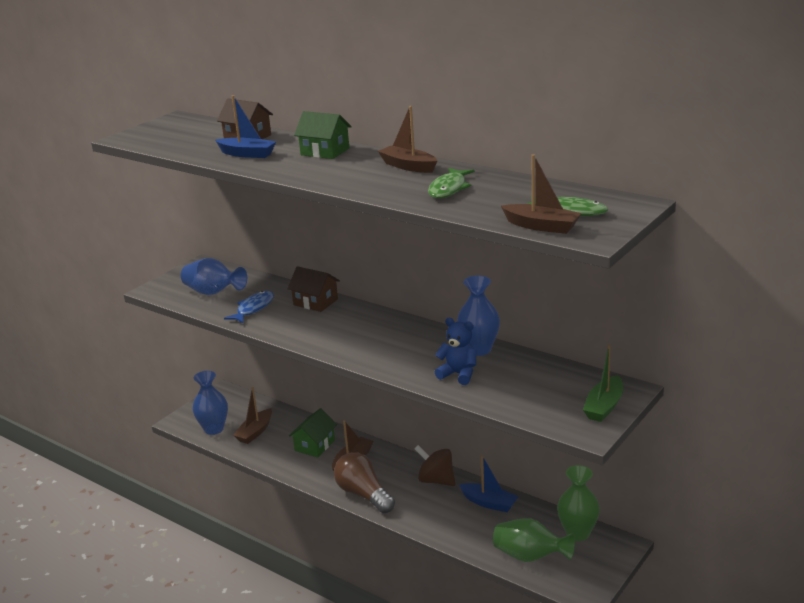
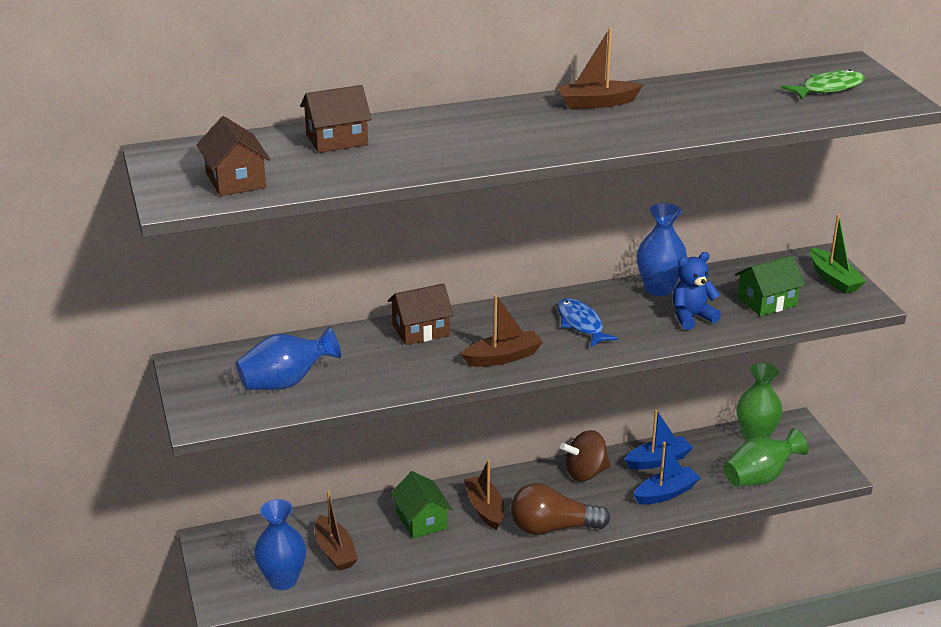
camera: 55 degrees left, 5 degrees up
blue boat [215,95,276,158] -> blue boat moved to [634,442,701,504]
blue fish [224,291,274,323] -> blue fish moved to [558,298,619,347]
green house [294,111,352,159] -> green house moved to [735,255,805,316]
green fish [428,168,475,198] -> none
brown boat [501,154,582,234] -> brown boat moved to [461,294,543,367]
none -> brown house [197,116,270,196]

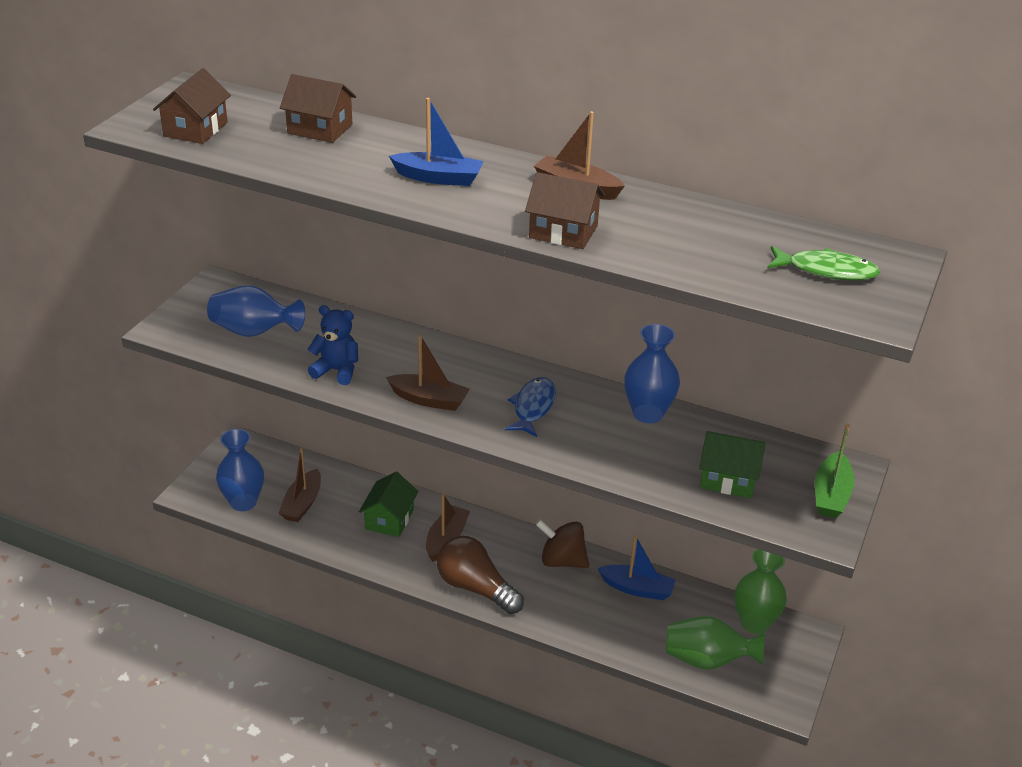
camera: 40 degrees right, 5 degrees up
brown house [388,283,454,345] -> brown house moved to [525,172,605,249]
blue boat [634,442,701,504] -> blue boat moved to [389,98,484,186]
blue teddy bear [673,252,721,330] -> blue teddy bear moved to [307,305,358,385]

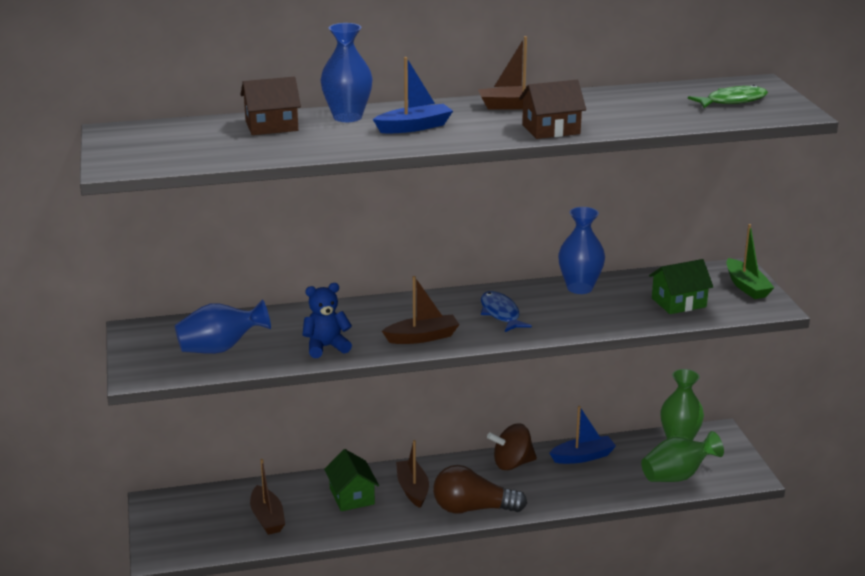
camera: 35 degrees left, 10 degrees down
brown house [153,68,231,144] -> none
blue vase [216,429,264,511] -> blue vase moved to [321,23,372,122]

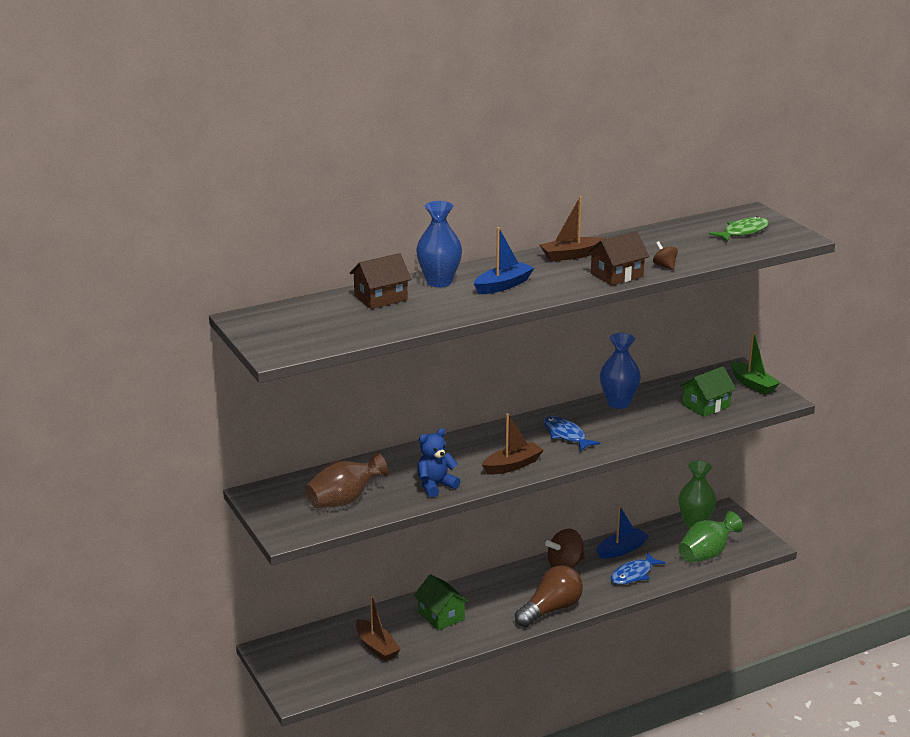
camera: 15 degrees left, 0 degrees up
blue vase [175,299,271,354] -> brown vase [305,451,389,508]
brown boat [396,440,429,508] -> none
brown light bulb [433,465,527,514] -> brown light bulb turned 150 degrees clockwise [515,566,583,627]
none -> blue fish [611,553,666,585]
none -> brown spinning top [653,241,678,270]

